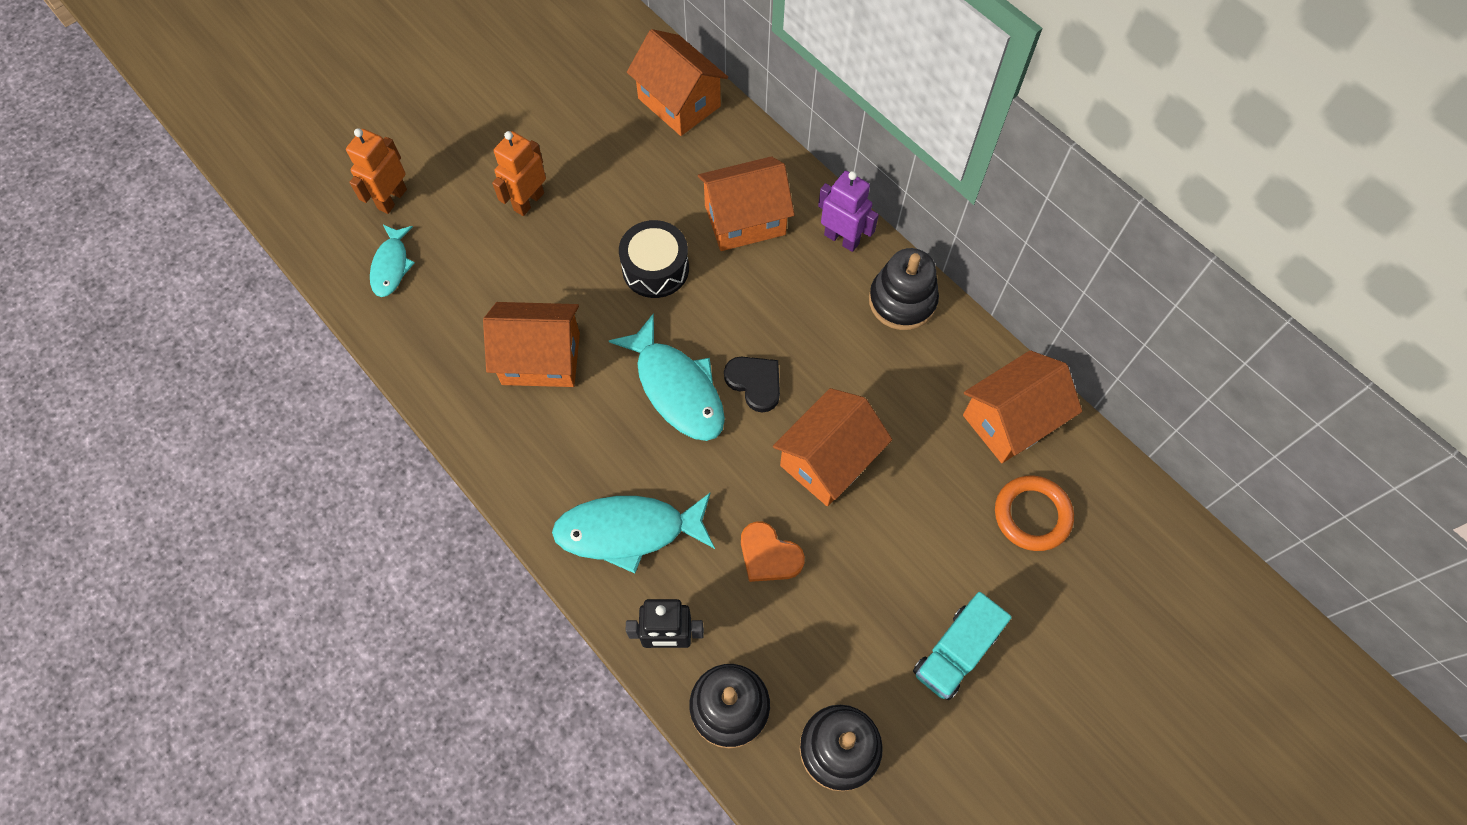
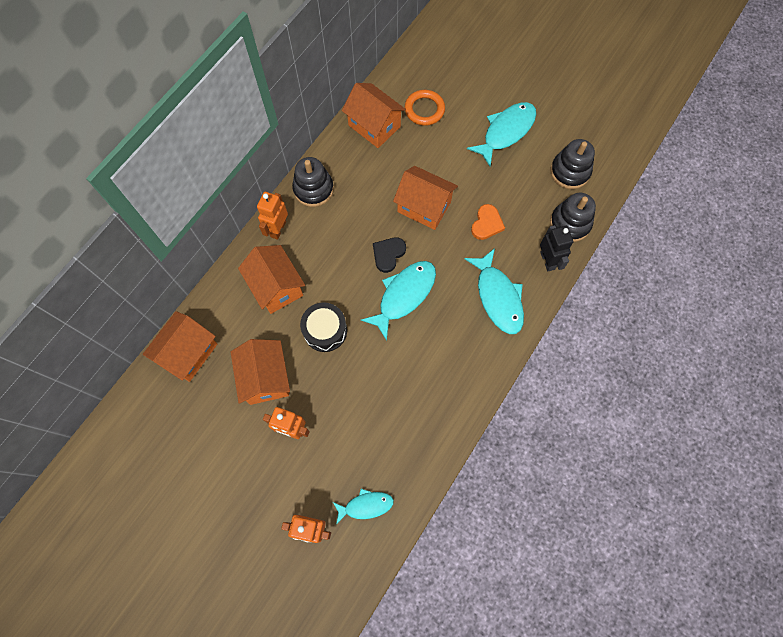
camera: 105 degrees left, 5 degrees up
orange house [483,302,580,387] -> orange house moved to [231,339,290,405]
purple robot [818,171,879,252] -> orange robot [257,192,288,240]
turquoise truck [913,592,1012,700] -> turquoise fish [467,102,536,167]

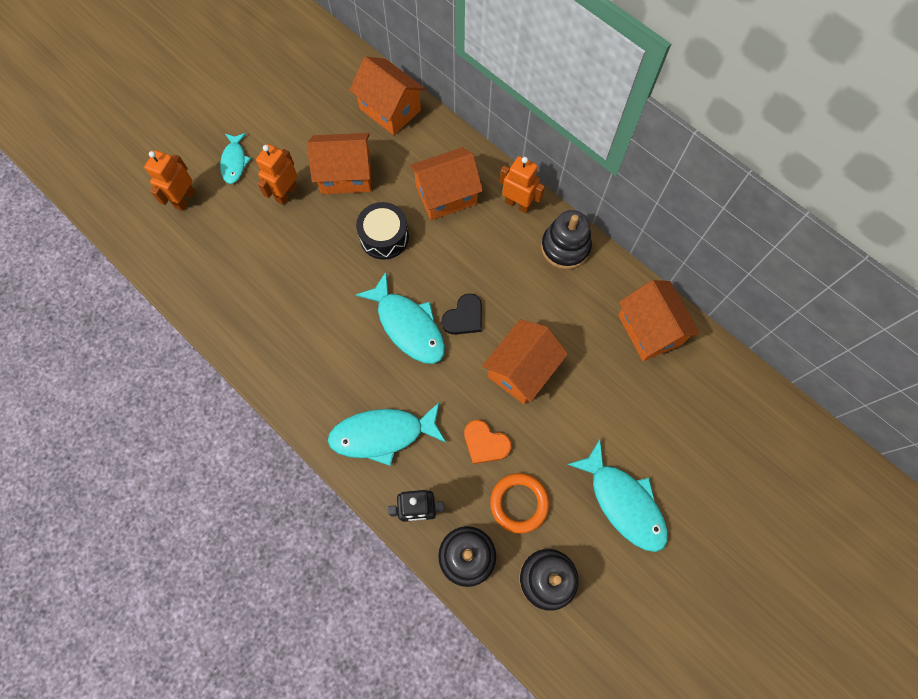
camera: 100 degrees right, 0 degrees up
turquoise fish [333,489,394,524] -> turquoise fish moved to [220,133,251,184]
orange house [342,83,406,148] -> orange house turned 75 degrees counterclockwise [618,280,700,361]
black heart [373,237,406,273] -> black heart turned 90 degrees clockwise [442,293,482,335]
orange ring [404,90,445,126] -> orange ring moved to [490,473,549,534]

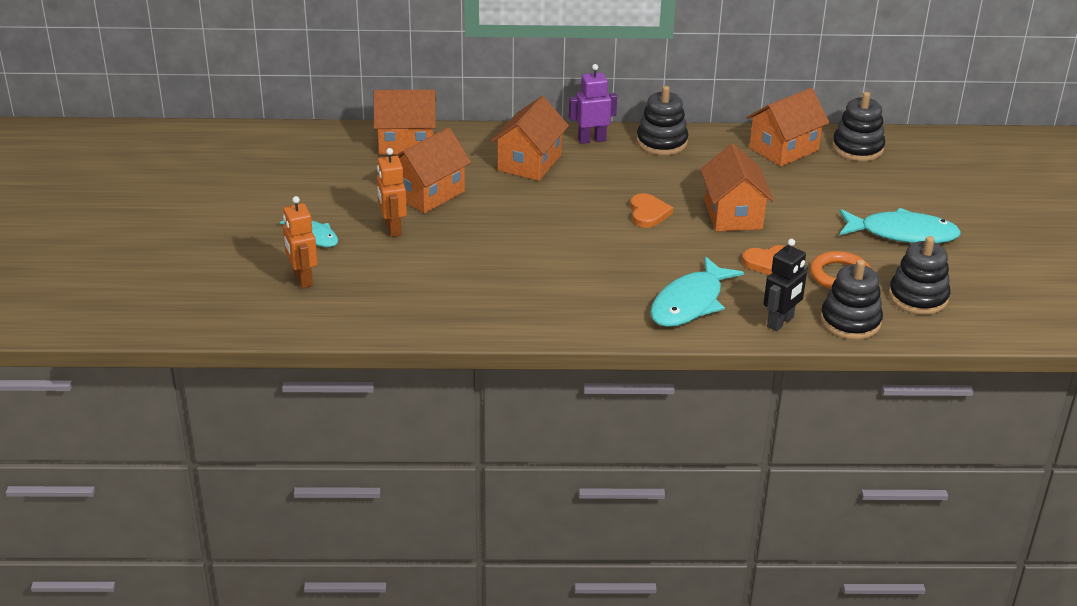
camera: 45 degrees left, 35 degrees down
turquoise fish [355,272,445,364] -> none
black drum [356,202,409,260] -> none
black heart [442,293,482,335] -> orange heart [630,193,673,228]
orange robot [500,156,545,214] -> purple robot [569,64,617,144]
orange house [618,280,700,361] -> orange house turned 60 degrees counterclockwise [746,88,830,167]
none -> black stacking toy [832,92,885,161]

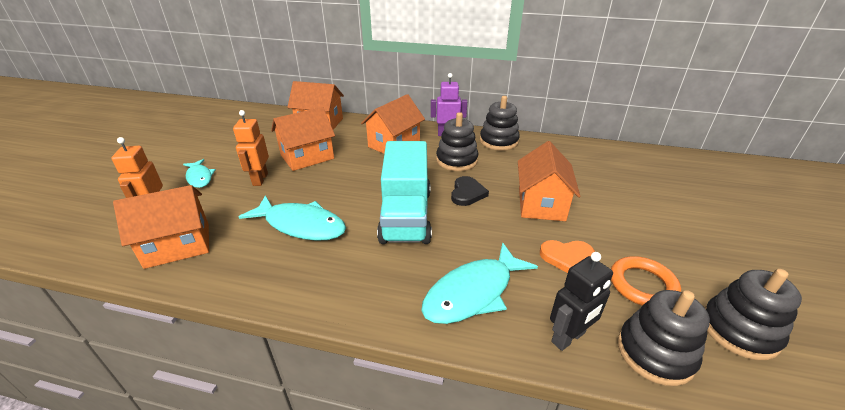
camera: 15 degrees right, 0 degrees up
orange heart [630,193,673,228] -> black heart [451,176,489,206]
orange house [746,88,830,167] -> orange house moved to [113,185,209,269]
black stacking toy [832,92,885,161] -> black stacking toy moved to [436,112,478,171]
turquoise fish [840,208,961,243] -> turquoise fish moved to [239,195,346,241]
none -> turquoise truck [377,141,432,244]

